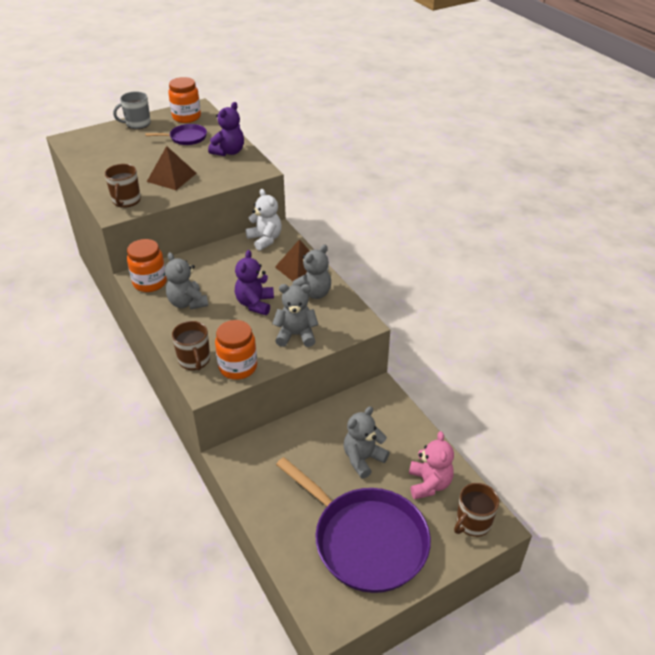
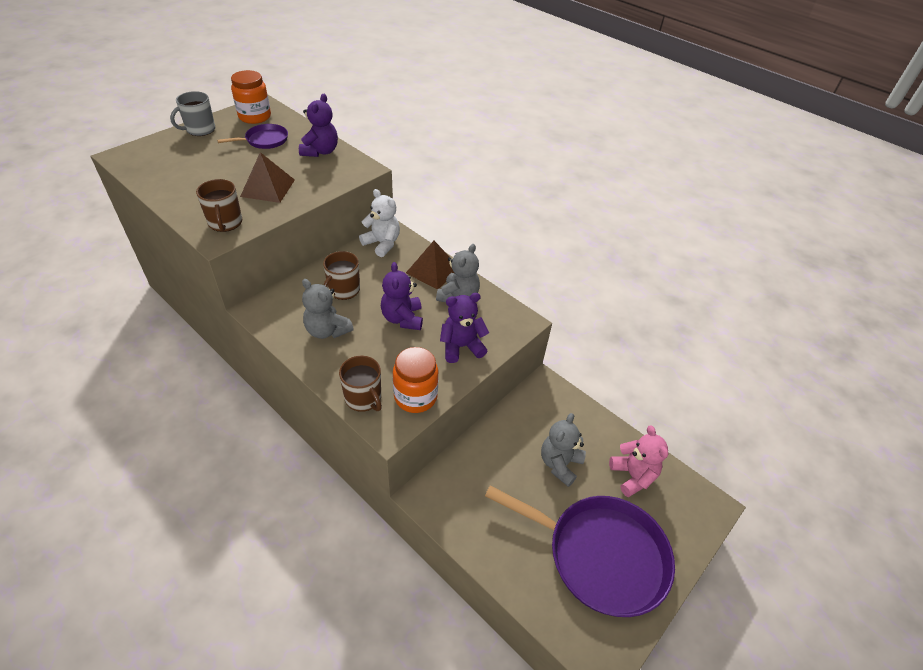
camera: 20 degrees left, 5 degrees up
orange jar [127,239,167,292] -> none
grey teddy bear [272,284,319,347] -> purple teddy bear [440,293,489,363]
brown mug [454,483,499,537] -> brown mug moved to [323,251,360,300]

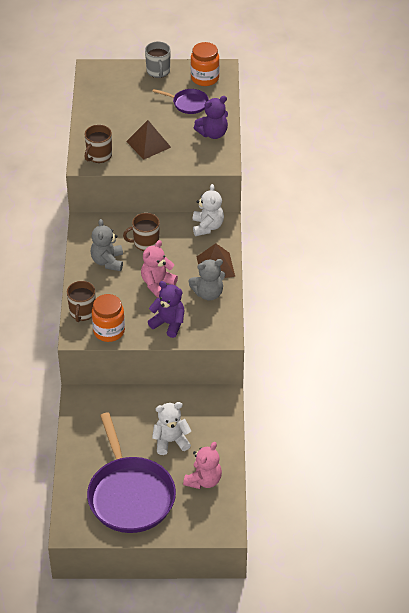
camera: 50 degrees right, 0 degrees up
grey mug [170,91,215,136] -> grey mug turned 105 degrees counterclockwise [145,41,171,78]
purple teddy bear [381,262,423,330] -> pink teddy bear [141,240,178,298]
grey teddy bear [541,413,586,487] -> white teddy bear [152,402,191,455]

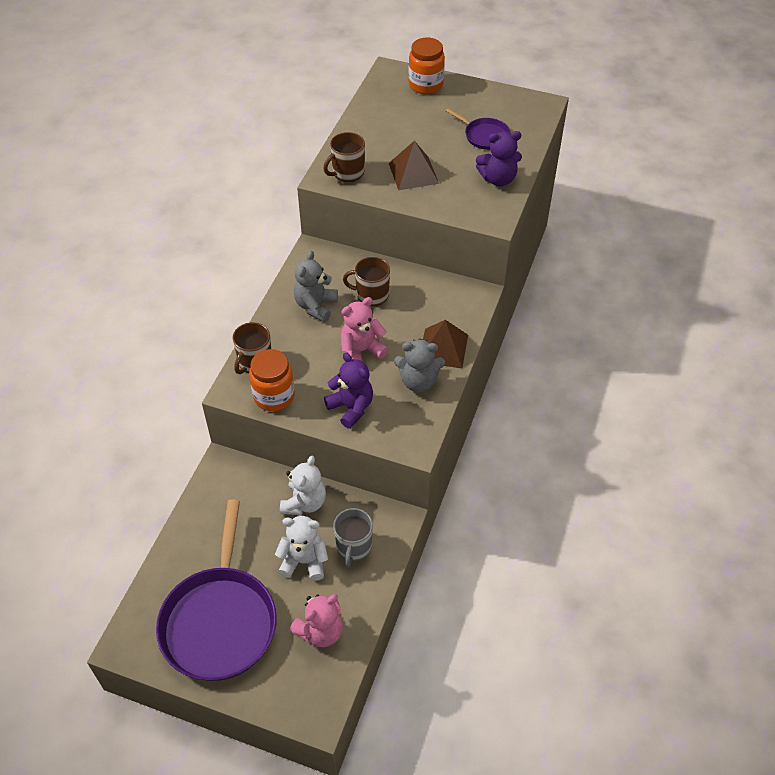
camera: 20 degrees right, 5 degrees up
grey mug [145,41,171,78] -> grey mug moved to [333,508,373,567]
orange jar [191,42,220,86] -> orange jar moved to [408,38,445,94]
white teddy bear [193,184,224,236] -> white teddy bear moved to [280,456,326,515]

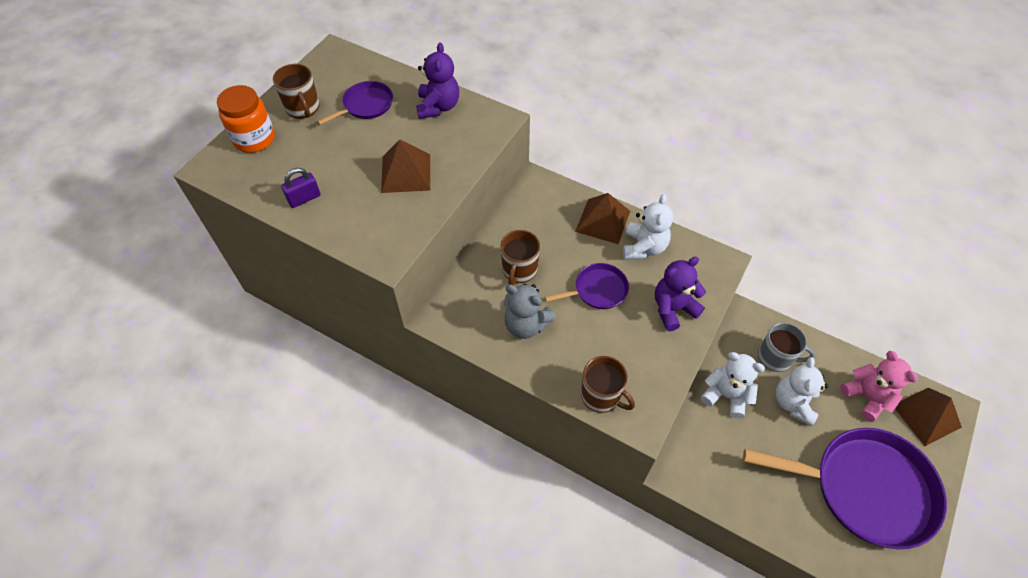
camera: 80 degrees left, 5 degrees up
orange jar [249,349,295,411] -> none
brown mug [323,132,365,182] -> brown mug moved to [273,64,319,119]
pink teddy bear [341,297,388,362] -> purple pan [545,263,629,309]
grey teddy bear [394,339,445,392] -> white teddy bear [623,194,673,260]
none -> purple padlock [281,168,321,208]
none -> brown pyramid [895,388,962,446]

